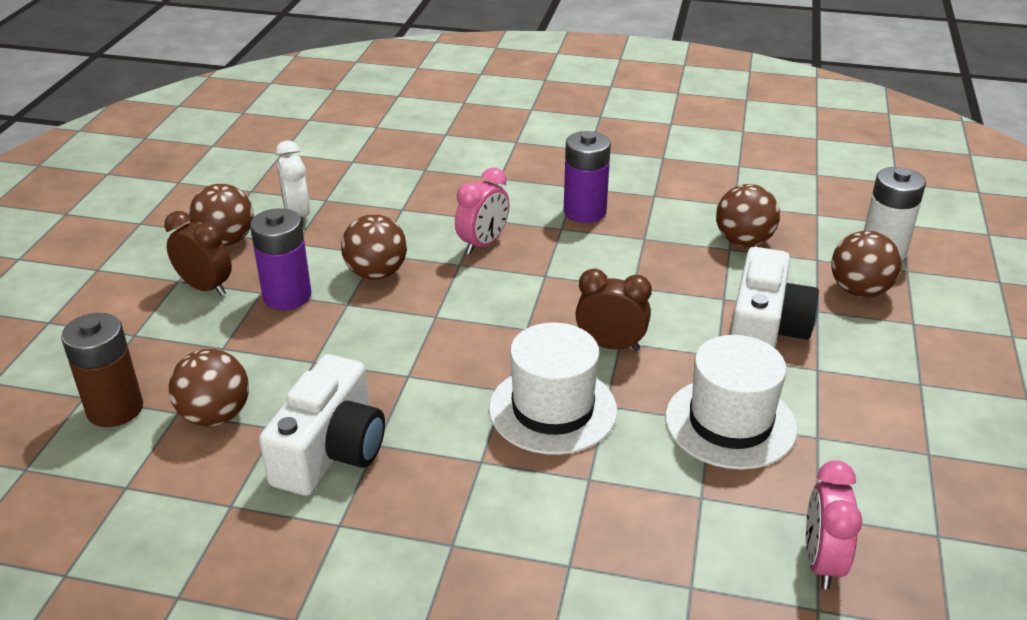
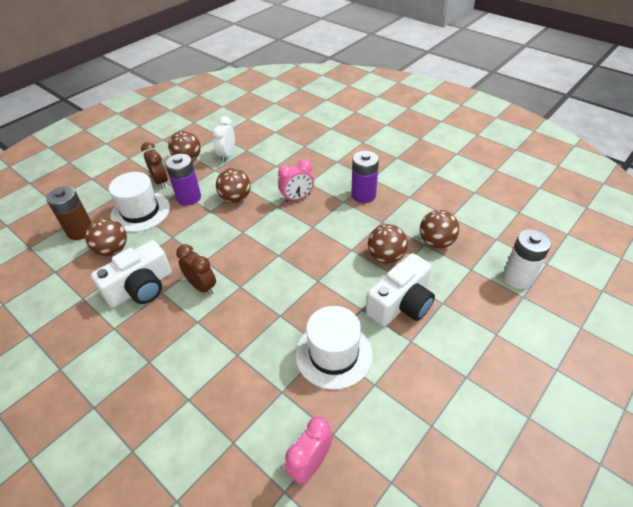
camera: 30 degrees right, 10 degrees up
white hat [489,322,617,455] -> white hat moved to [109,172,170,232]
brown clock [575,269,652,351] -> brown clock moved to [176,244,216,295]
brown ball [831,231,902,298] -> brown ball moved to [368,224,408,264]

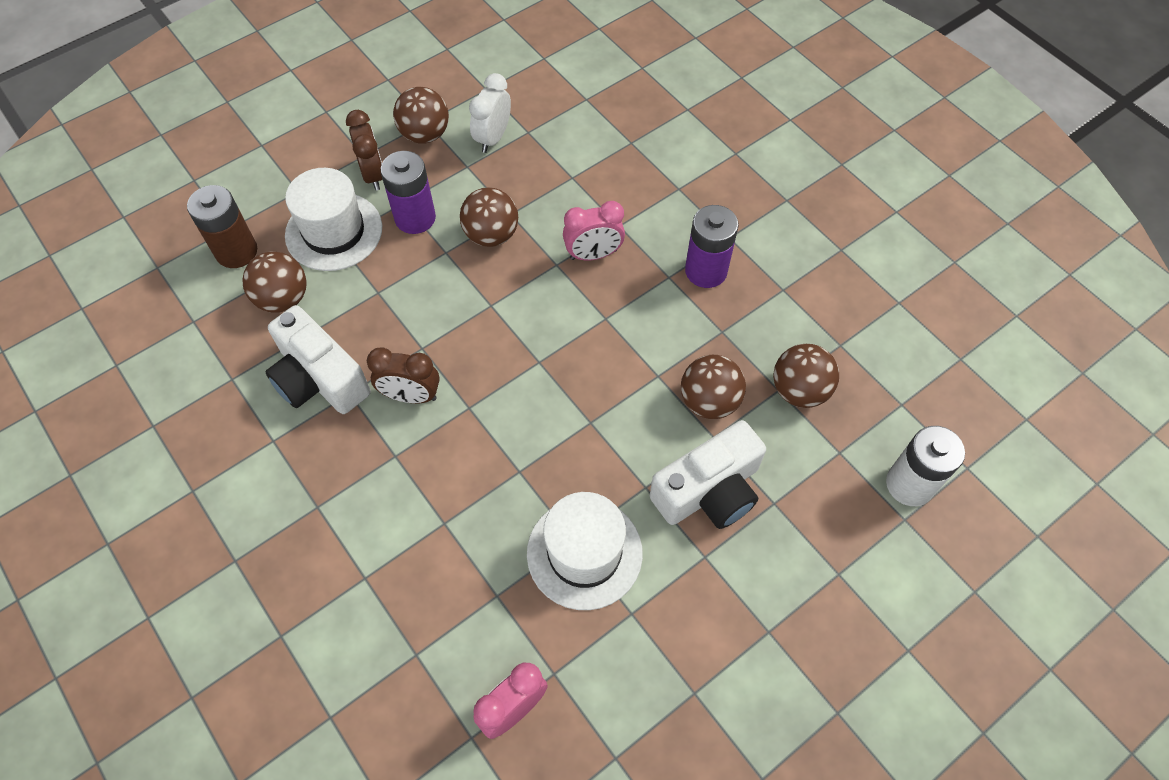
camera: 10 degrees right, 15 degrees up
white camera [91,240,172,308] -> white camera turned 75 degrees clockwise [266,305,371,414]
brown clock [176,244,216,295] -> brown clock turned 135 degrees clockwise [367,348,440,403]

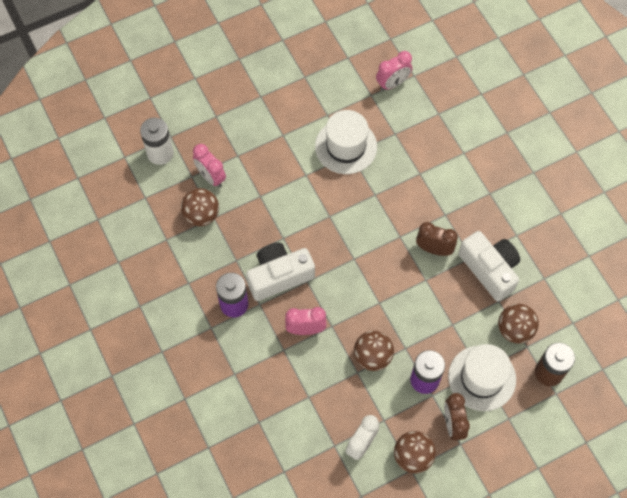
camera: 170 degrees left, 5 degrees up
white camera [650,420,766,529] -> white camera moved to [246,242,315,301]
brown ball [681,355,746,419] -> none
none -> pink clock [193,144,226,188]

